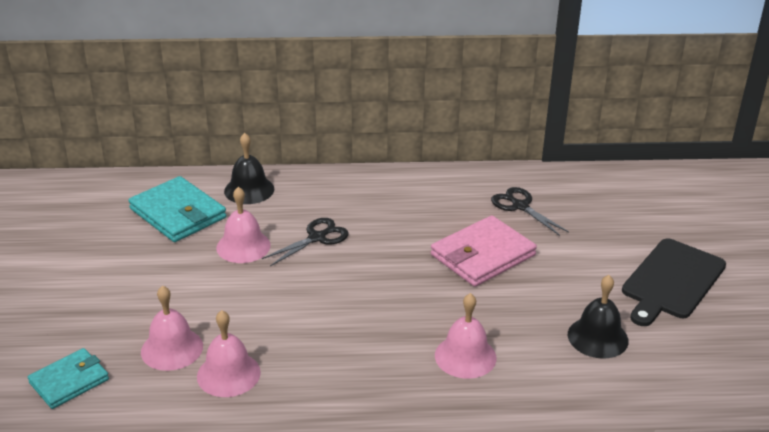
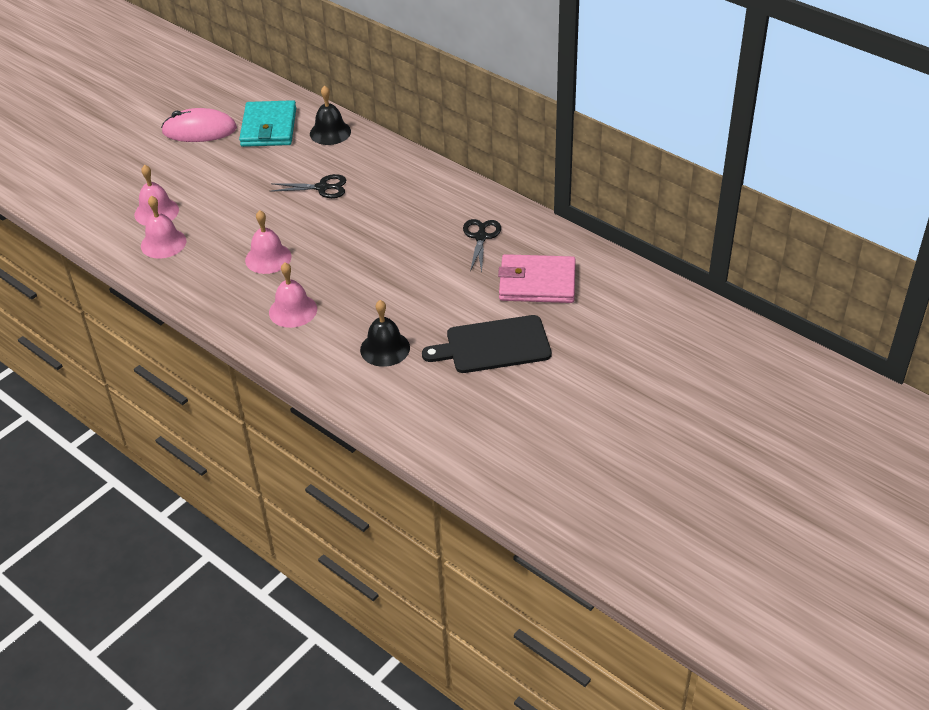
camera: 45 degrees right, 10 degrees up
turquoise wallet [28,348,109,409] -> none
pink bell [216,187,271,263] -> pink bell moved to [245,210,292,274]
pink wallet [431,215,537,287] -> pink wallet moved to [498,254,576,303]
none -> pink mouse [161,108,237,142]

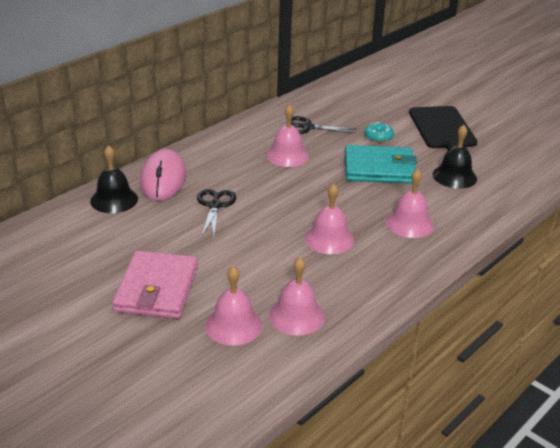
camera: 90 degrees left, 10 degrees down
pink mouse [161,108,237,142] -> pink mouse moved to [140,149,186,201]
turquoise wallet [239,100,296,147] -> turquoise wallet moved to [345,145,417,184]
pink wallet [498,254,576,303] -> pink wallet moved to [112,251,198,319]
none -> pink bell [266,104,309,167]
none -> turquoise donut [365,122,394,142]

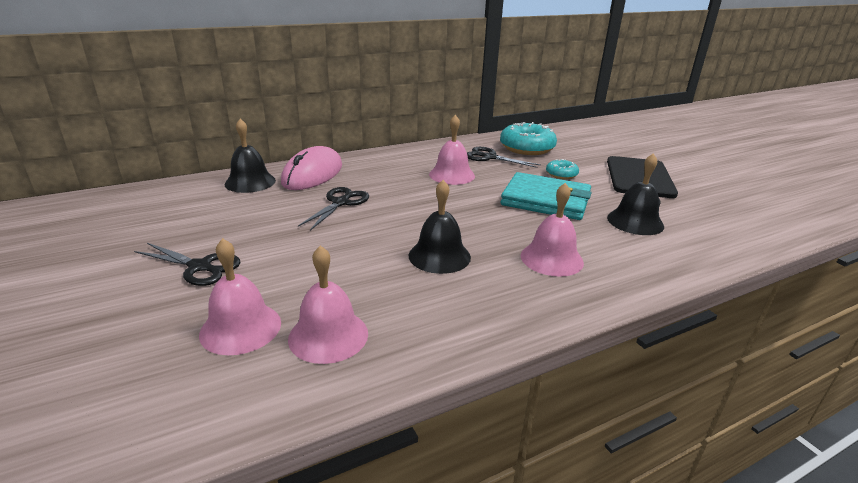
camera: 20 degrees right, 5 degrees down
pink wallet [112,251,198,319] -> black scissors [134,243,241,286]
pink bell [305,183,354,254] -> black bell [409,180,471,274]
none -> turquoise donut [500,122,557,155]

